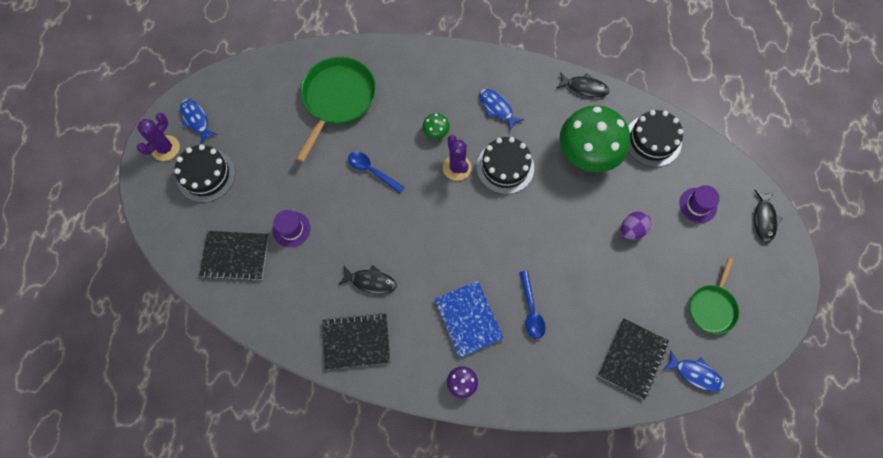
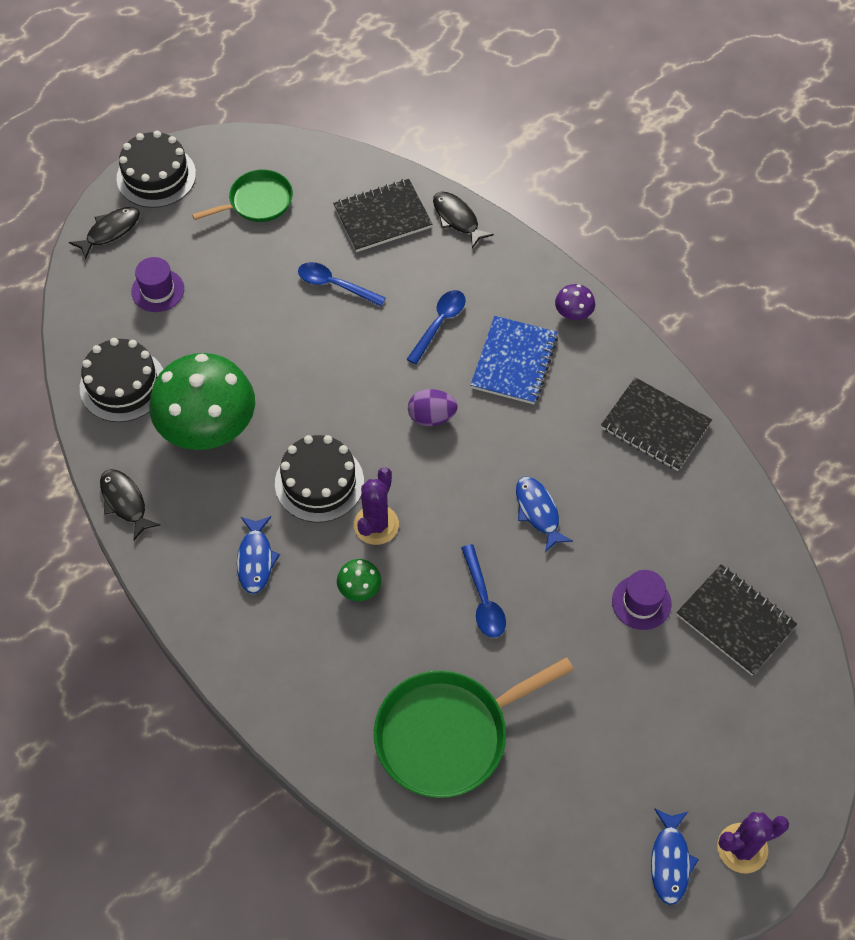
camera: 140 degrees left, 10 degrees down
black cake [174,144,235,203] -> black cake moved to [117,131,196,208]
black fish [338,265,397,294] -> black fish moved to [433,192,494,248]
purple egg [620,211,651,240] -> purple egg moved to [408,389,458,426]
blue fish [663,350,724,392] -> blue fish moved to [516,476,573,552]
none -> blue spoon [298,262,386,306]

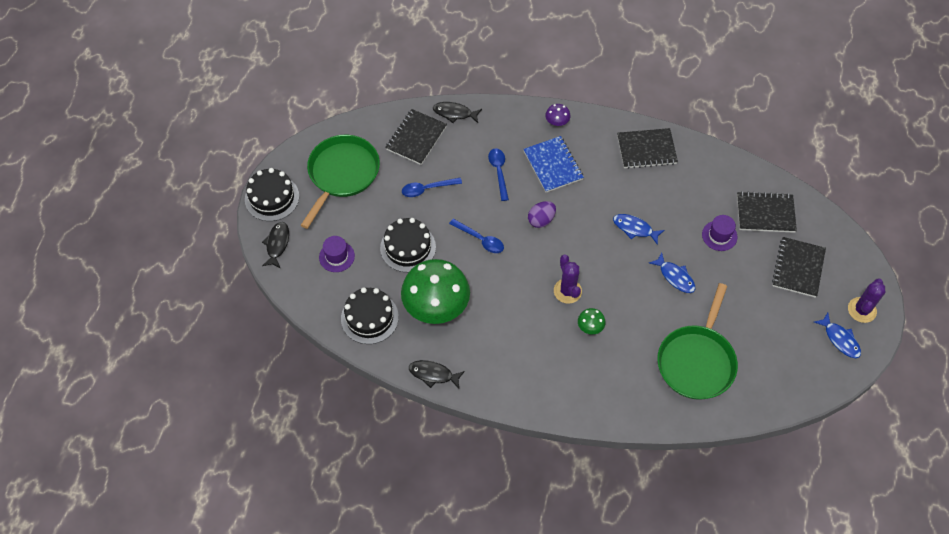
camera: 40 degrees left, 0 degrees up
green pan [192,169,293,222] -> green pan [301,135,380,229], size x1.70
blue fish [237,516,280,594] -> blue fish moved to [649,252,695,293]
black cake [275,435,364,523] -> black cake moved to [380,218,436,272]
blue spoon [461,544,506,638] -> blue spoon moved to [449,219,504,253]
none -> black notebook [772,237,826,298]

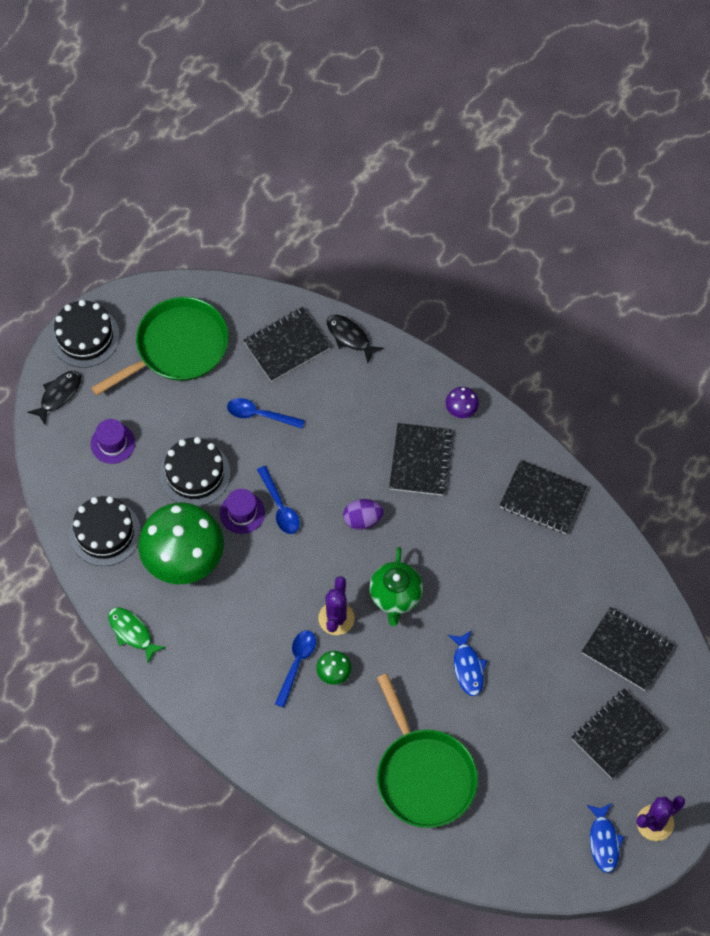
camera: 30 degrees right, 5 degrees up
black fish [409,360,465,389] -> green fish [108,607,166,663]
blue spoon [488,148,509,201] -> blue spoon moved to [275,630,316,708]
blue notebook [523,136,584,192] -> black notebook [389,423,453,496]
blue fish [613,214,664,245] -> none
green pan [657,283,738,400] -> green pan turned 75 degrees counterclockwise [377,674,478,828]
purple hat [702,215,737,251] -> purple hat moved to [220,489,265,534]
none -> green teapot [369,547,423,626]

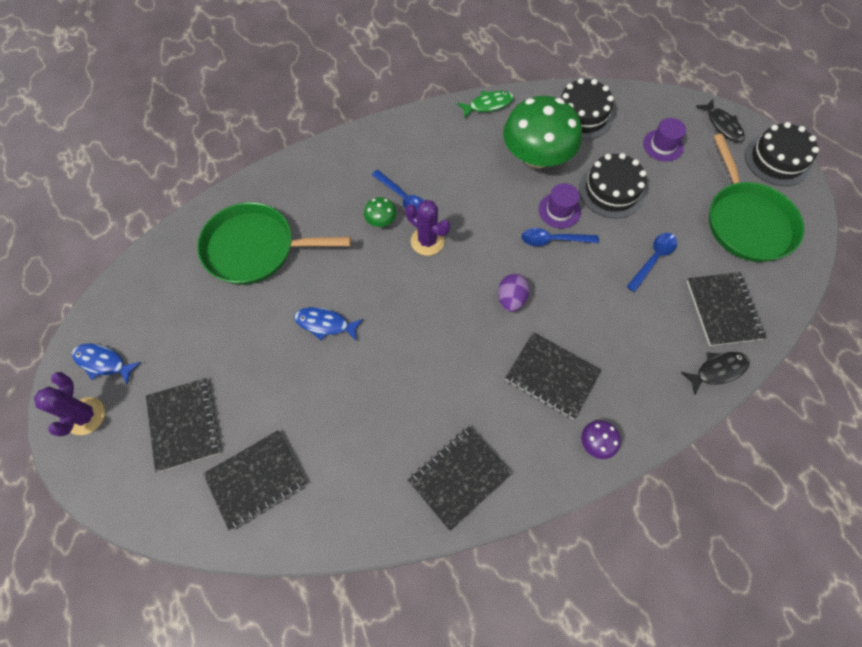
camera: 115 degrees right, 0 degrees up
green teapot [369,547,423,626] -> none

